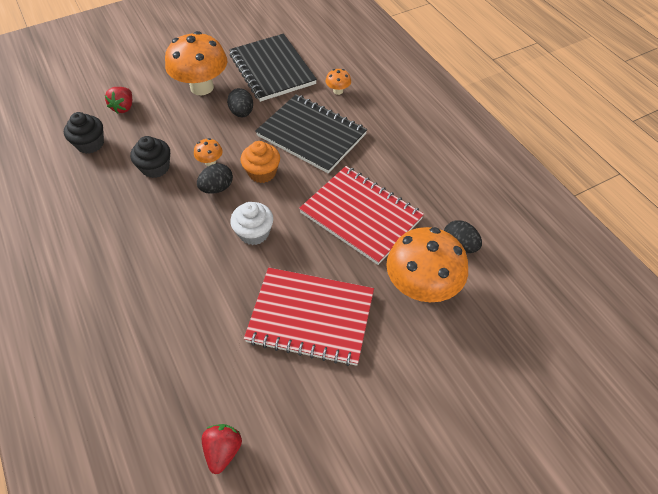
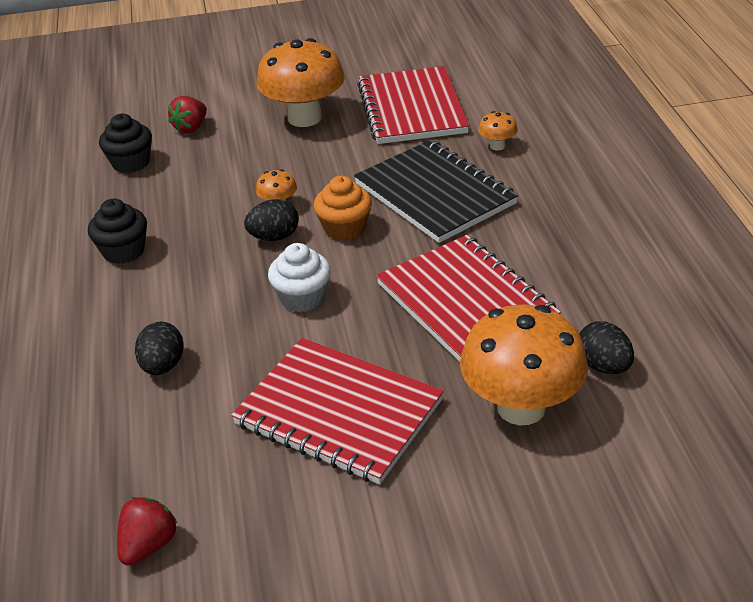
camera: 20 degrees right, 15 degrees down
black cupcake [130,136,170,178] -> black cupcake moved to [88,199,147,264]
black egg [227,88,253,117] -> black egg moved to [135,322,184,375]
black notebook [229,34,317,102] -> red notebook [357,66,469,144]

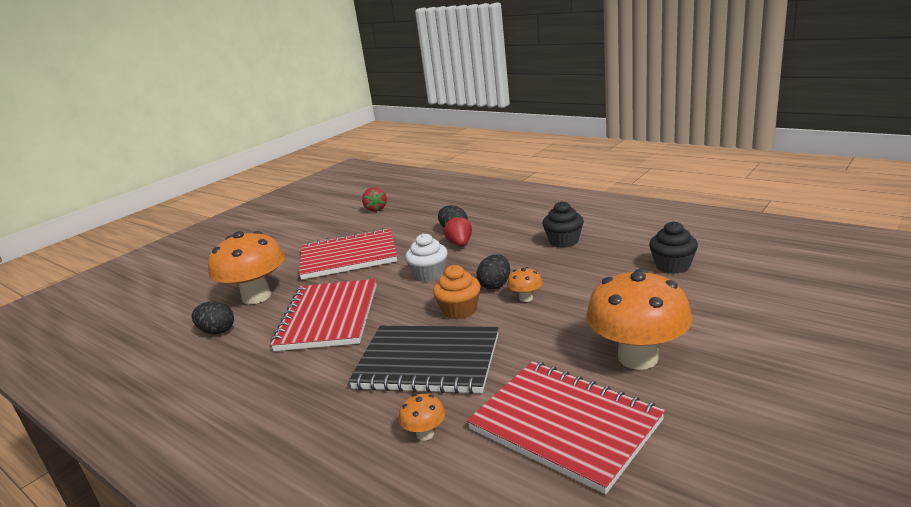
camera: 140 degrees right, 15 degrees down
red strawberry [168,96,207,133] -> red strawberry moved to [443,216,472,247]
red notebook [376,235,561,362] -> red notebook turned 75 degrees clockwise [270,279,377,351]

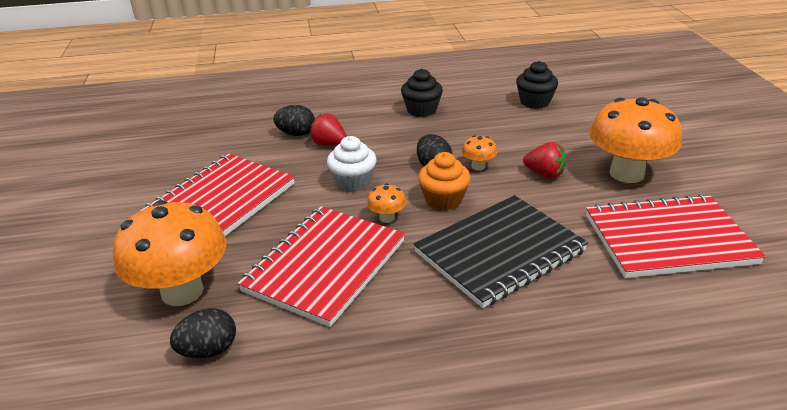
camera: 50 degrees left, 10 degrees up
red notebook [270,279,377,351] -> red notebook turned 75 degrees clockwise [237,206,405,327]
red strawberry [362,187,387,212] -> red strawberry moved to [523,142,566,179]
orange mushroom [399,394,445,441] -> orange mushroom moved to [367,183,406,223]

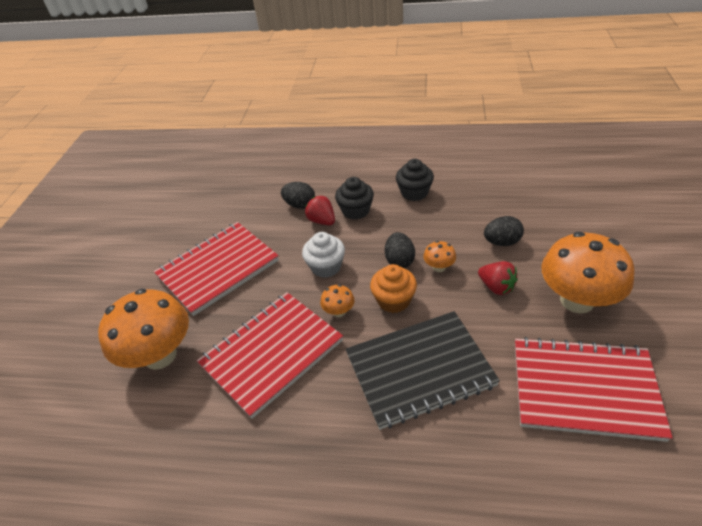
camera: 20 degrees right, 10 degrees up
black egg [170,308,236,359] -> black egg moved to [484,216,524,246]
black cupcake [516,61,558,109] -> black cupcake moved to [335,177,374,220]

